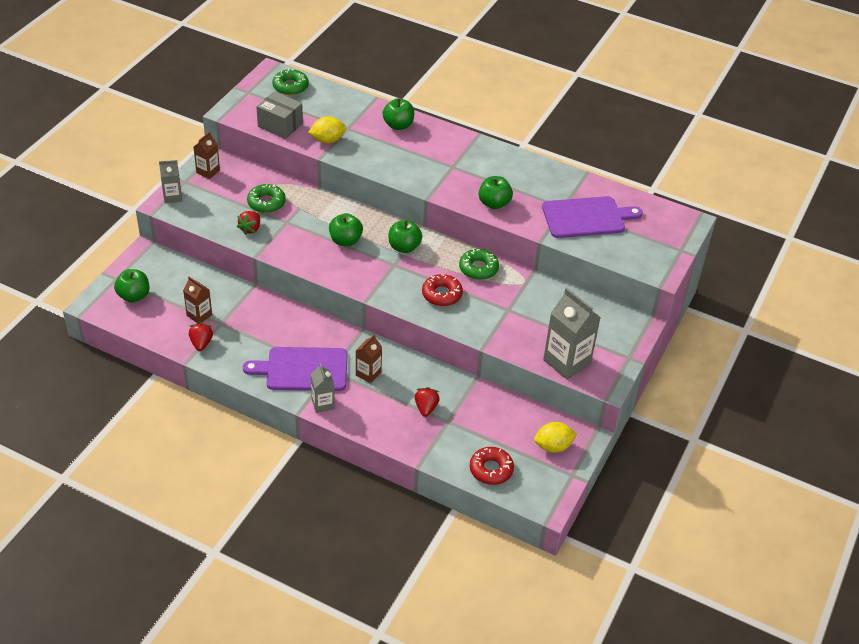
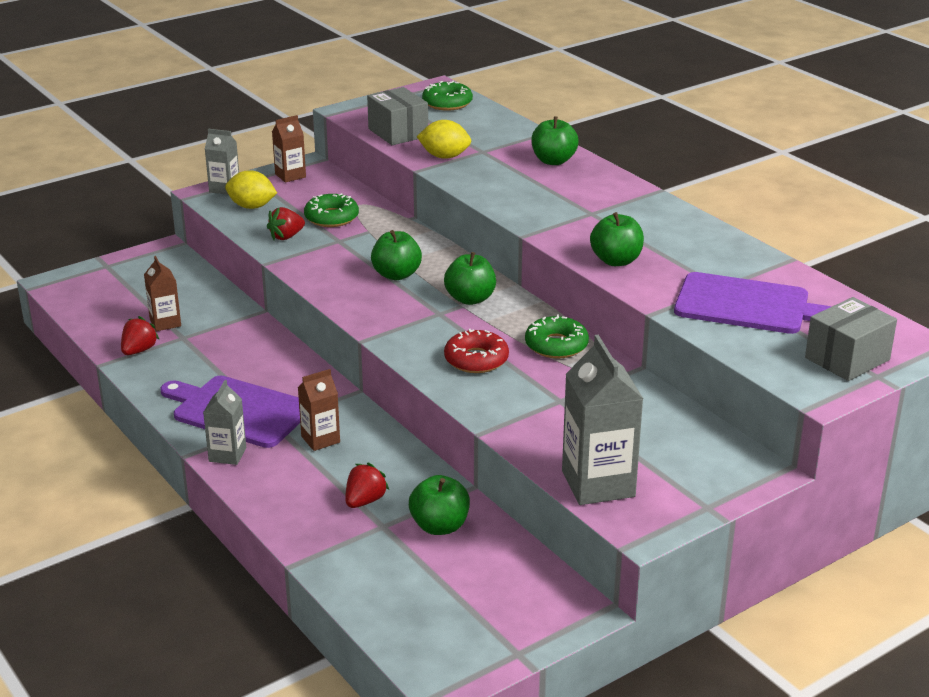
camera: 30 degrees right, 15 degrees down
green apple [114,269,149,303] -> green apple moved to [409,475,470,535]
red donut [470,447,514,485] -> none
yellow lemon [534,422,577,453] -> yellow lemon moved to [225,170,277,209]
none -> grey box [805,297,897,381]

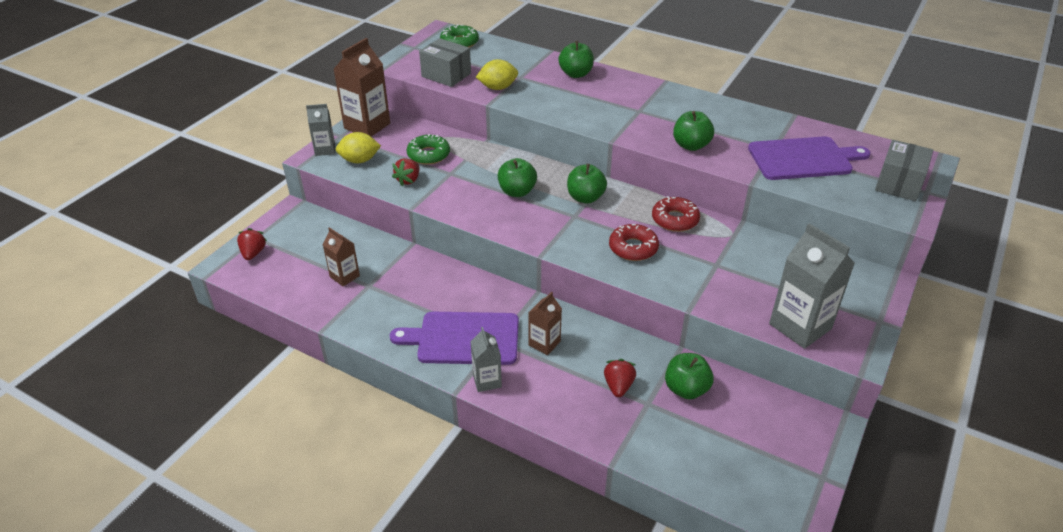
camera: 25 degrees left, 10 degrees up
red strawberry [121,316,160,355] -> red strawberry moved to [237,228,267,260]
brown carton [272,115,306,182] -> brown carton [333,38,390,137], size x1.78
green donut [525,314,589,359] -> red donut [652,196,700,232]

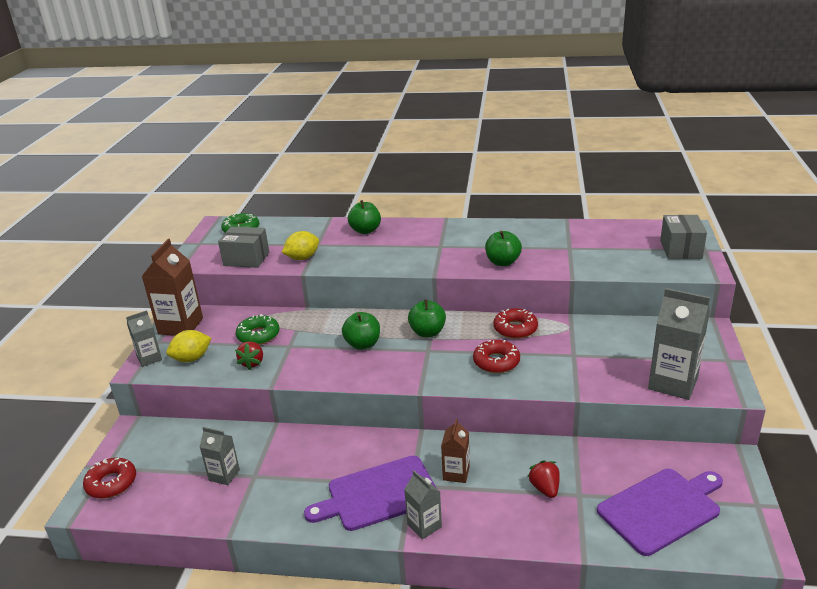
camera: 20 degrees left, 10 degrees down
red strawberry [237,228,267,260] -> red donut [83,458,136,499]
brown carton [323,227,360,287] -> grey carton [200,427,240,485]
green apple [665,353,714,399] -> none
purple cutting board [748,136,871,180] -> purple cutting board moved to [597,469,723,556]

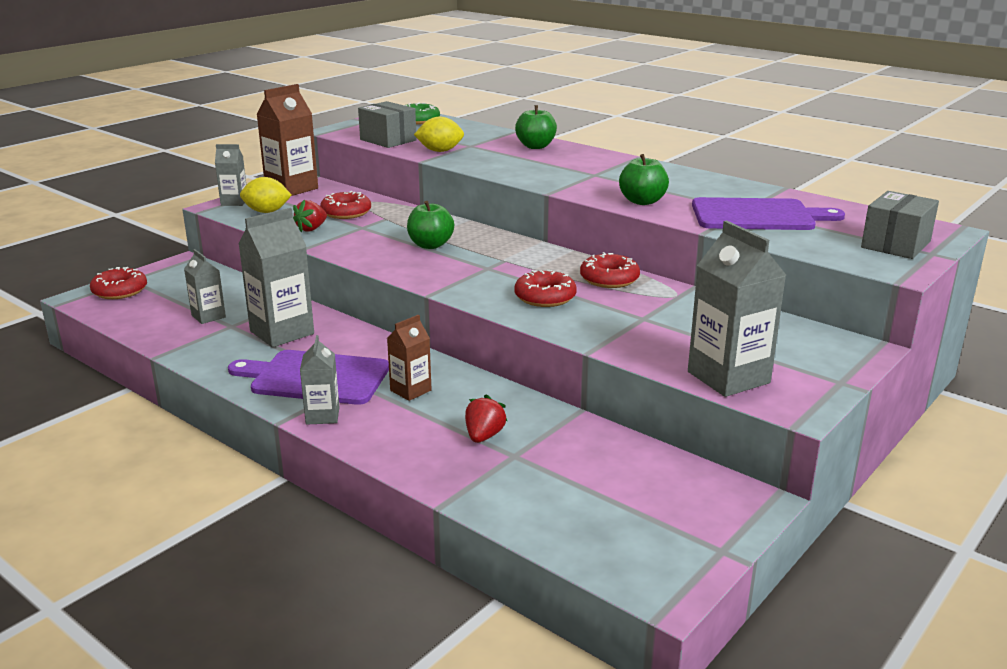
camera: 30 degrees right, 5 degrees down
green donut [236,314,280,345] -> red donut [320,191,371,219]
green apple [408,299,446,337] -> none
purple cutting board [597,469,723,556] -> purple cutting board moved to [692,197,845,230]
none -> grey carton [238,208,314,347]

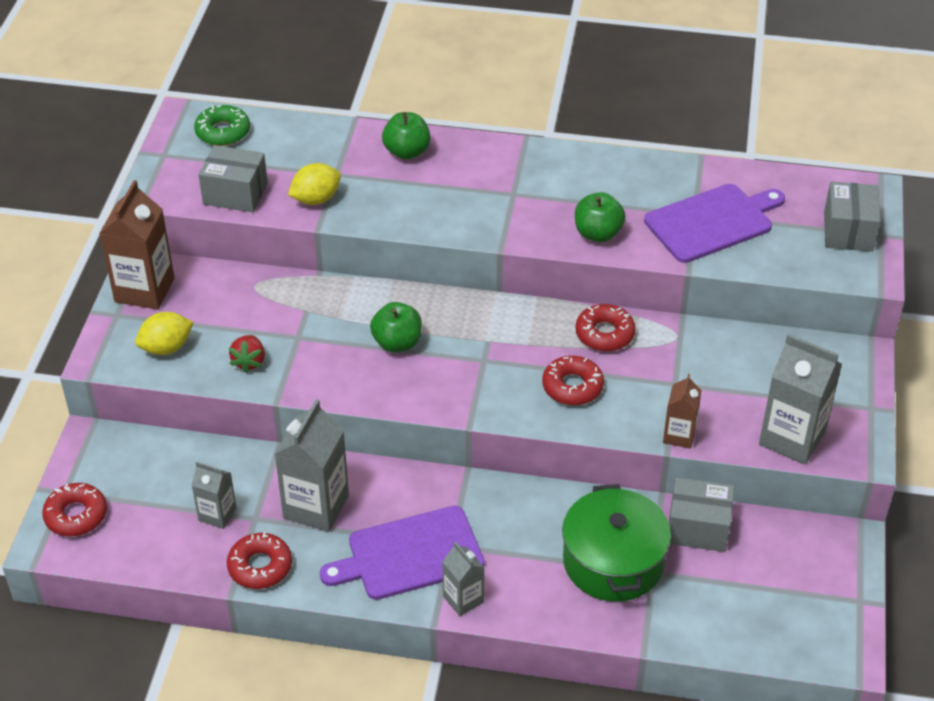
camera: 30 degrees left, 20 degrees up
grey carton [215,144,246,206] -> none
red donut [320,191,371,219] -> red donut moved to [227,532,292,589]
brown carton [387,315,432,401] -> brown carton moved to [663,374,702,449]
red strawberry [465,394,507,443] -> green pot [562,484,671,602]
none -> grey box [669,477,734,552]

